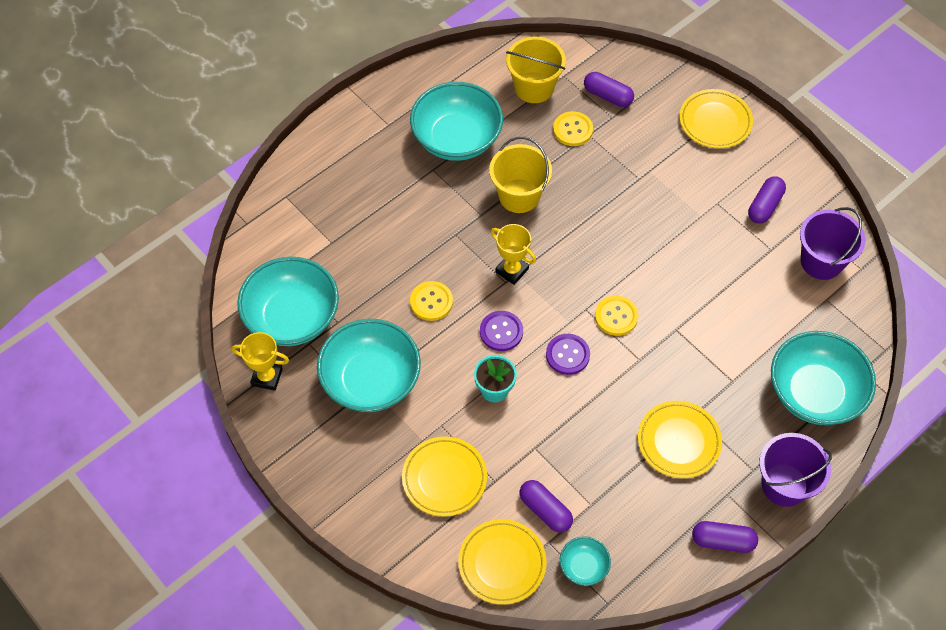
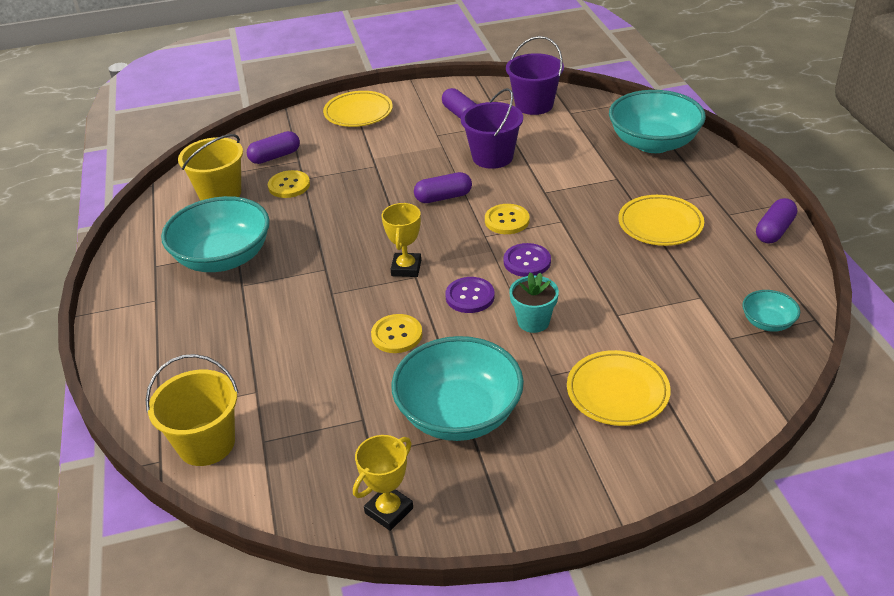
camera: 60 degrees left, 20 degrees down
turquoise bowl [237,257,339,346] -> none
yellow plate [458,519,546,605] -> none
yellow bucket [489,137,552,213] -> yellow bucket moved to [146,354,239,466]
yellow trophy [491,224,536,285] -> yellow trophy turned 60 degrees counterclockwise [381,203,421,277]
purple capsule [519,480,573,532] -> purple capsule moved to [414,172,472,203]
purple bucket [759,433,832,507] -> purple bucket moved to [461,88,523,169]

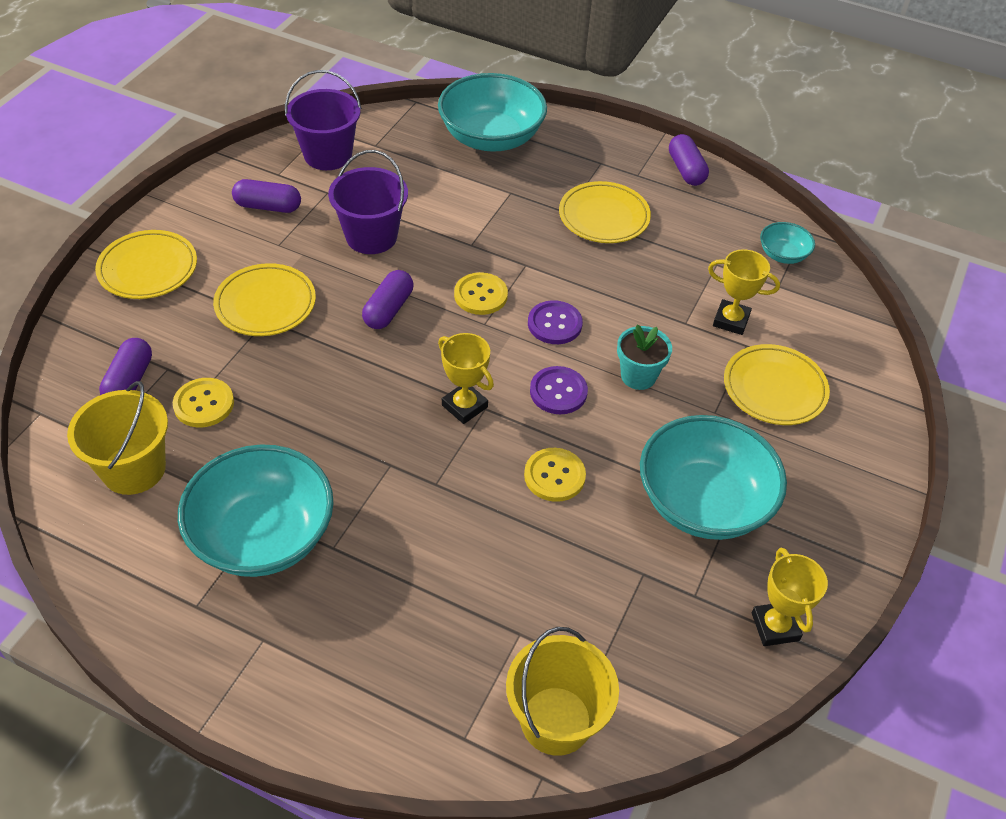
camera: 55 degrees left, 10 degrees up
none -> yellow plate [213,263,316,336]
none -> yellow trophy [708,249,780,335]

